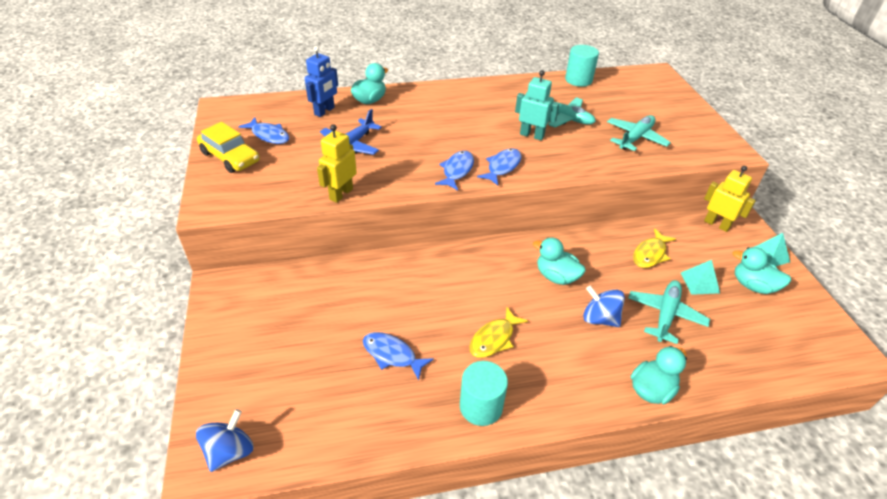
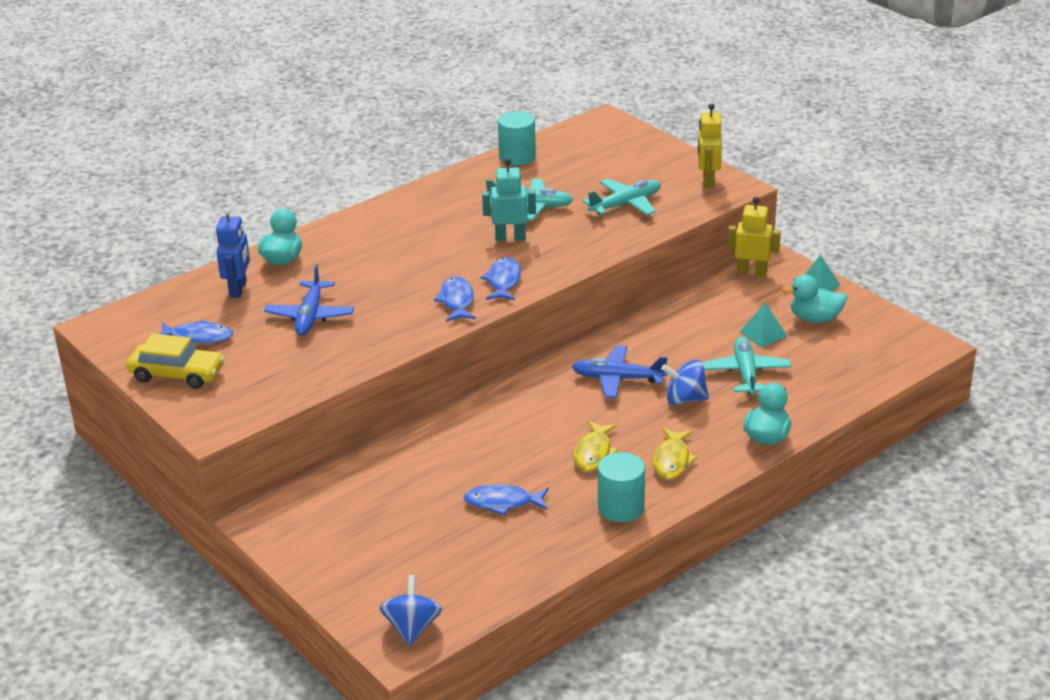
camera: 25 degrees left, 10 degrees down
yellow robot [317,124,357,203] -> yellow robot moved to [698,103,722,188]
turquoise duck [533,238,586,285] -> blue plane [572,345,668,398]
turquoise plane [607,115,671,151] -> turquoise plane turned 45 degrees clockwise [582,179,661,215]
yellow fish [633,229,676,268] -> yellow fish moved to [653,428,698,480]

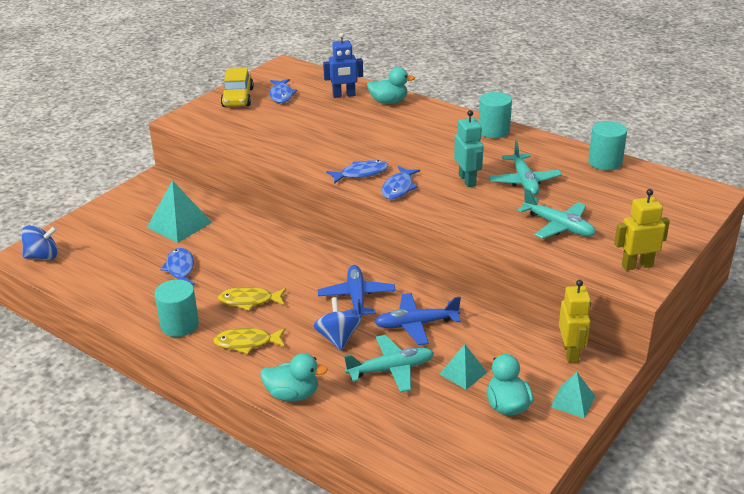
camera: 75 degrees right, 0 degrees up
blue plane [264,264,354,336] -> blue plane moved to [374,293,461,345]
blue fish [481,257,521,300] -> blue fish turned 120 degrees clockwise [382,166,420,199]
none -> turquoise pyramid [147,180,212,243]
none -> turquoise cylinder [479,92,512,138]

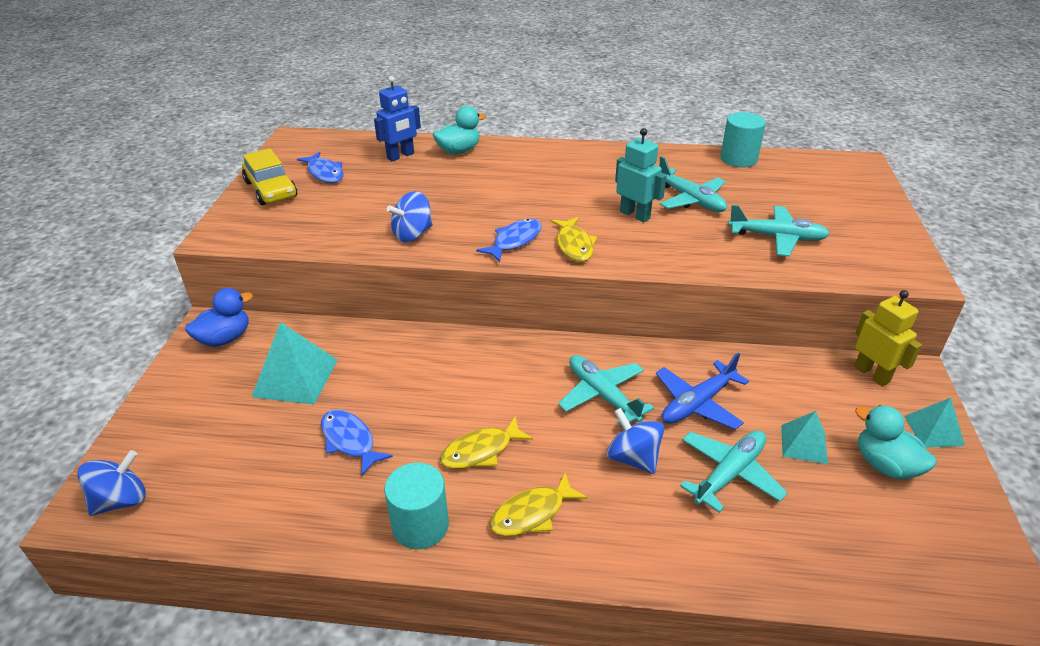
camera: 30 degrees left, 5 degrees up
turquoise duck [260,353,328,401] -> none
blue plane [318,265,396,318] -> turquoise plane [558,355,654,426]
blue fish [382,166,420,199] -> yellow fish [551,217,597,262]
turquoise cylinder [479,92,512,138] -> none
yellow robot [614,189,670,270] -> none
none -> blue duck [185,288,253,347]
none -> blue spinning top [387,191,433,242]

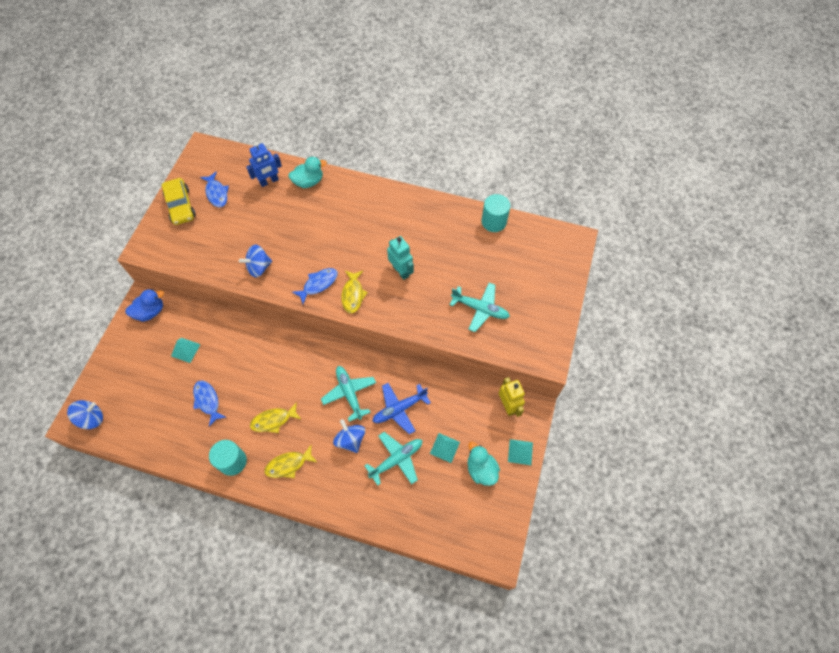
camera: 10 degrees right, 25 degrees up
turquoise pyramid [252,322,337,405] -> turquoise pyramid [171,338,201,363], size x0.60
turquoise plane [660,156,727,212] -> none

